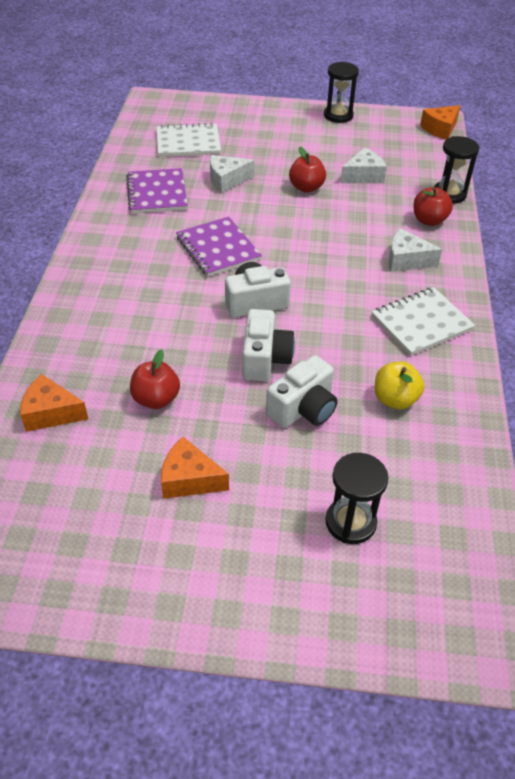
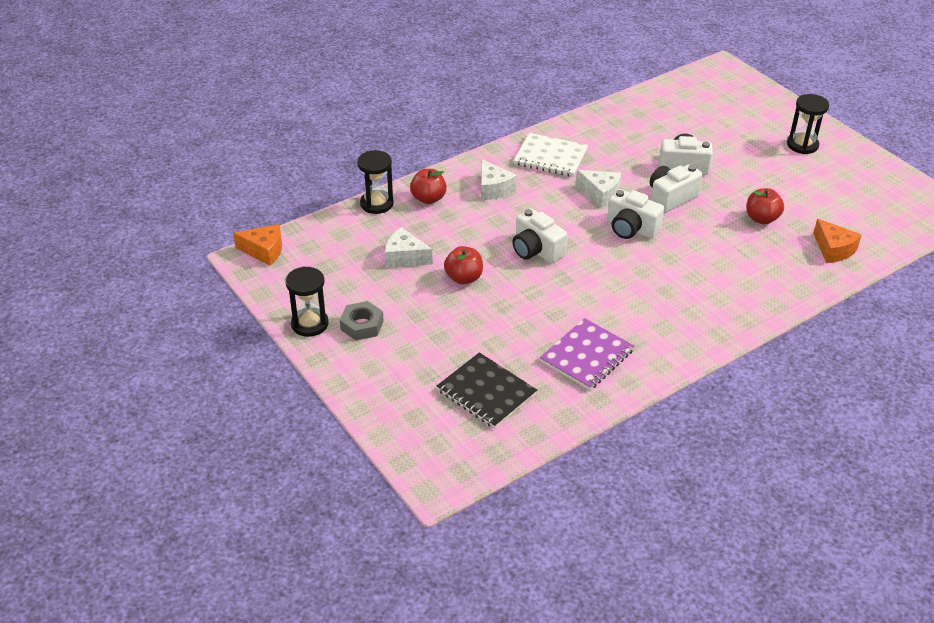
camera: 130 degrees left, 5 degrees down
white notebook [156,123,221,157] -> black notebook [437,352,537,429]
orange cheese [161,437,229,499] -> none
purple notebook [176,217,262,277] -> none
white cheese [210,155,254,193] -> white cheese moved to [576,170,621,208]
black hourglass [325,453,389,544] -> black hourglass moved to [787,94,829,154]
yellow apple [375,362,425,409] -> none
none -> grey nut [340,301,384,340]
none -> white camera [512,209,567,263]

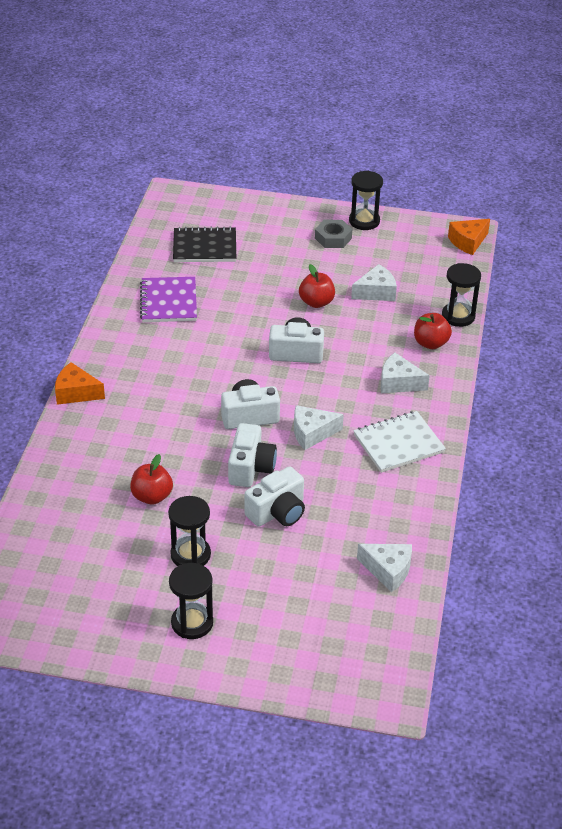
camera: 135 degrees right, 0 degrees up
orange cheese [813,219,862,263] -> orange cheese moved to [55,362,105,405]
none -> black hourglass [168,496,211,566]
none -> white cheese [357,544,412,592]

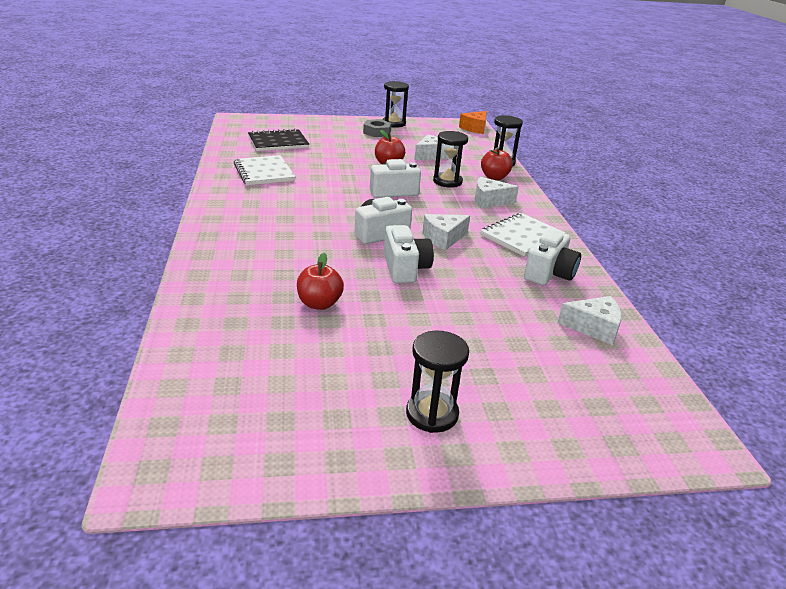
camera: 20 degrees left, 10 degrees down
orange cheese [55,362,105,405] -> none
purple notebook [140,277,197,322] -> white notebook [233,155,295,185]
black hourglass [168,496,211,566] -> black hourglass moved to [433,131,468,188]
white camera [244,466,305,527] -> white camera moved to [524,230,581,285]

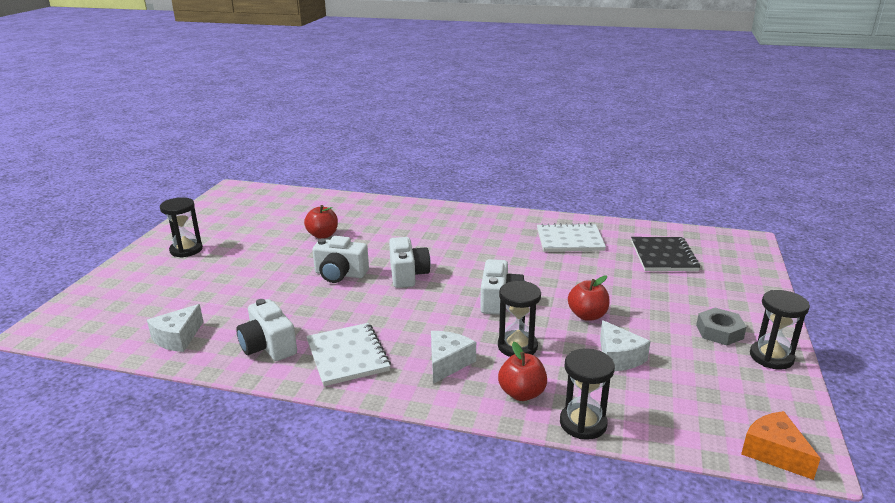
camera: 115 degrees right, 5 degrees down
white cheese [423,214,470,250] -> none

